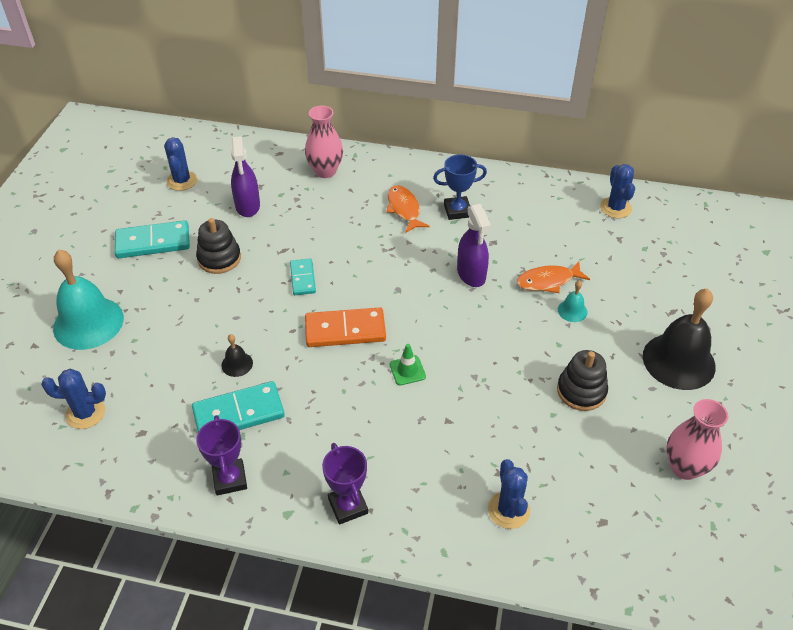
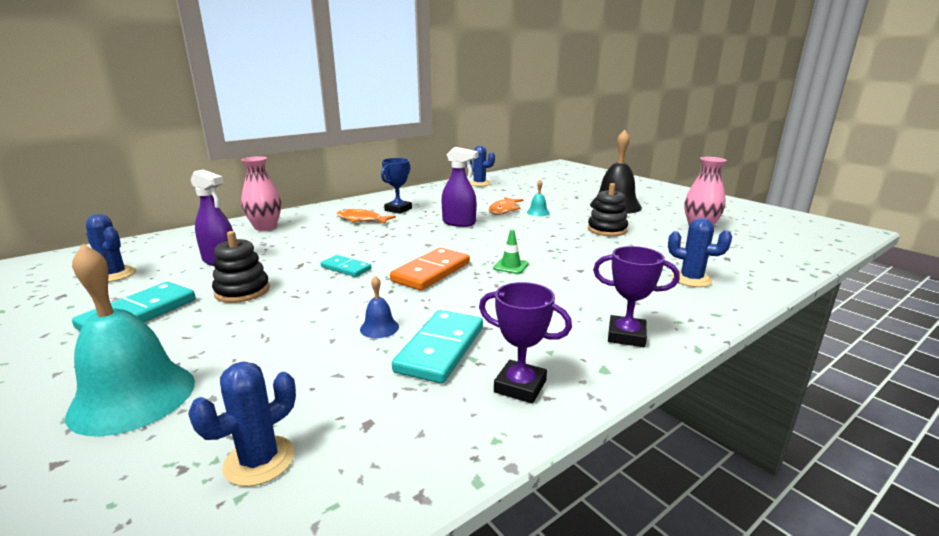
camera: 50 degrees left, 25 degrees down
black bell [221,334,253,377] -> blue bell [360,276,399,338]

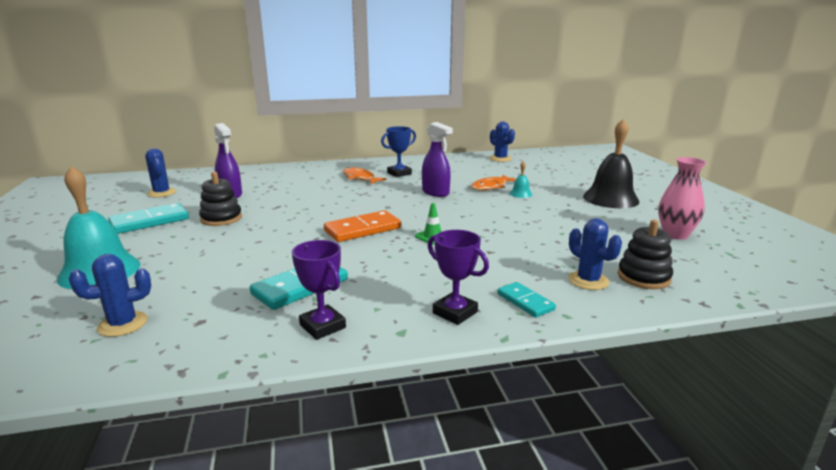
camera: 25 degrees right, 0 degrees up
pink vase [241,156,281,231] -> none
turquoise domino [321,255,371,277] -> turquoise domino moved to [497,282,556,318]
blue bell [360,276,399,338] -> none
black stacking toy [588,183,628,236] -> black stacking toy moved to [618,220,673,289]

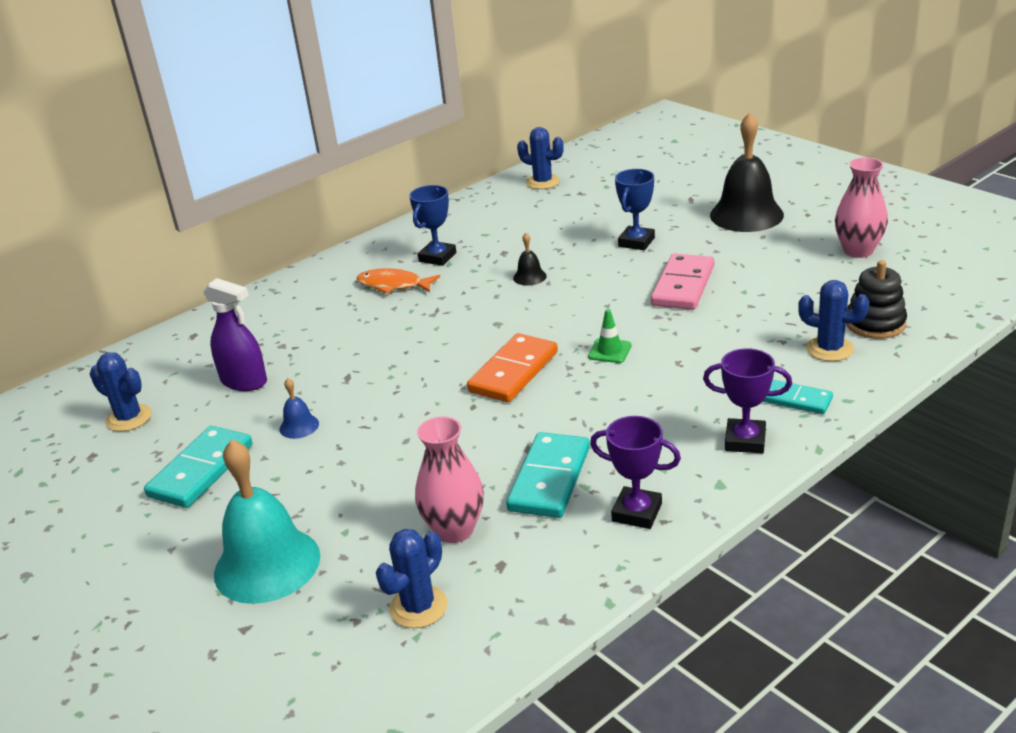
camera: 25 degrees left, 10 degrees up
black stacking toy [199,172,242,226] -> blue bell [280,378,319,439]
purple spray bottle [422,122,453,197] -> black bell [513,233,547,286]
orange fish [471,175,516,190] -> none
turquoise bell [509,161,532,198] -> blue trophy [615,169,655,250]
none -> pink vase [415,417,484,543]
none -> pink domino [651,253,714,310]

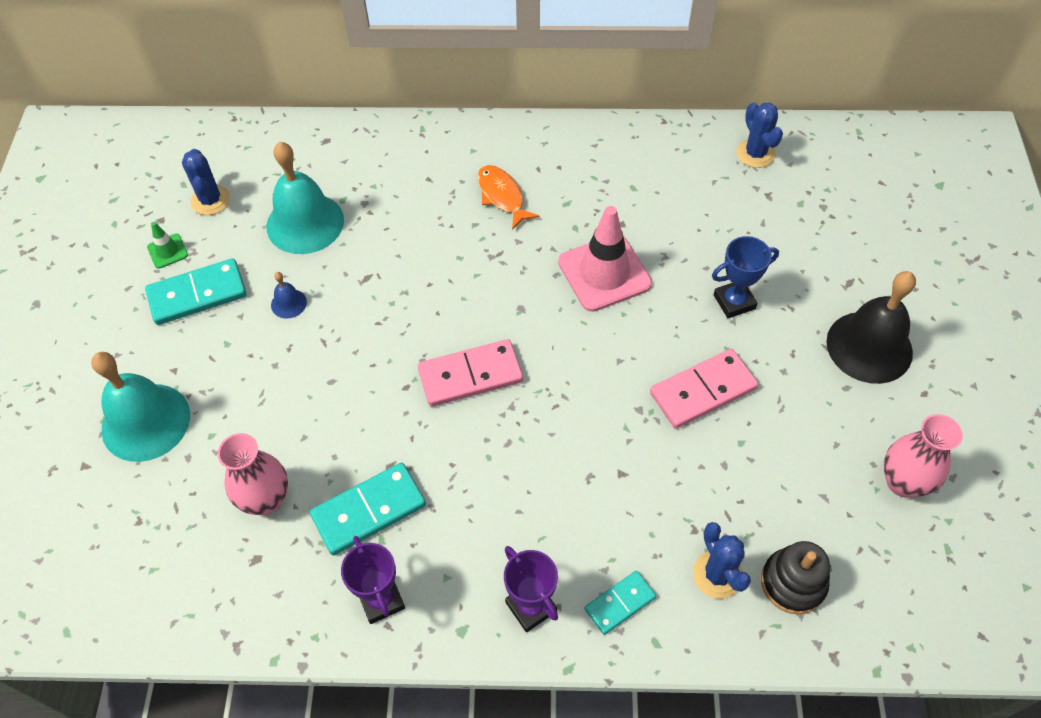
camera: 40 degrees right, 25 degrees up
purple spray bottle [203,278,267,391] -> turquoise bell [266,142,344,254]
blue cactus [376,529,447,628] -> none
blue trophy [409,185,456,266] -> none
orange domino [467,333,558,402] -> pink domino [418,339,523,407]
black bell [513,233,547,286] -> pink traffic cone [558,206,652,312]
green traffic cone [588,309,631,363] -> green traffic cone moved to [147,222,188,269]
turquoise domino [763,380,833,414] -> turquoise domino turned 75 degrees clockwise [585,571,656,635]

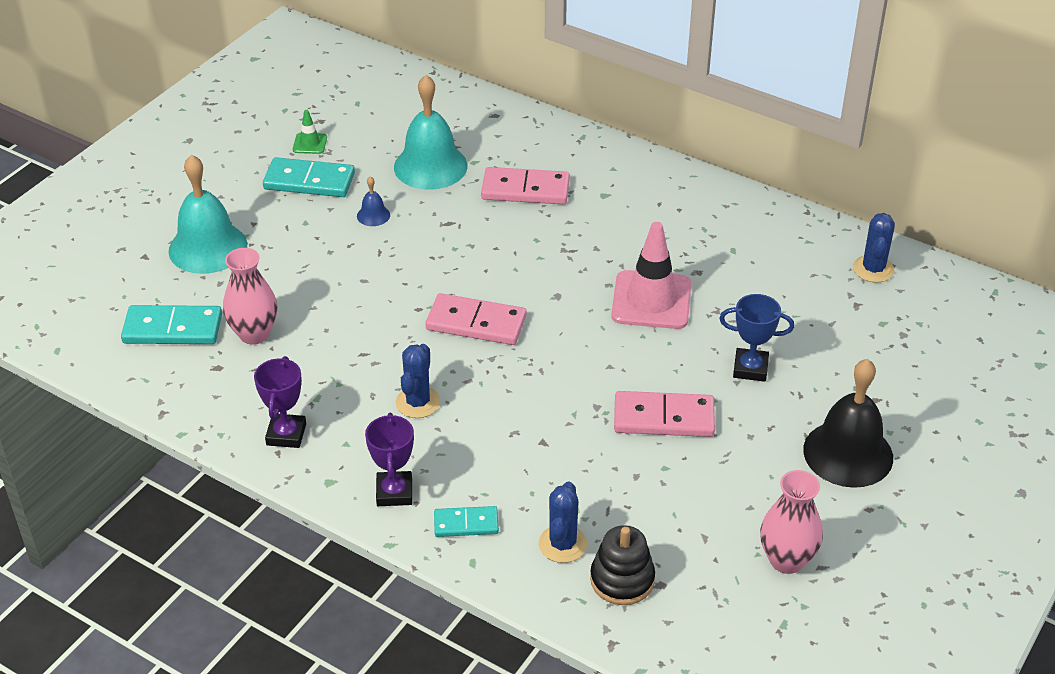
camera: 30 degrees right, 15 degrees down
blue cactus [182,149,230,215] -> blue cactus moved to [396,344,440,418]
turquoise domino [310,463,426,556] -> turquoise domino moved to [121,305,222,344]
orange fish [478,165,540,230] -> none
none -> pink domino [481,167,570,204]

